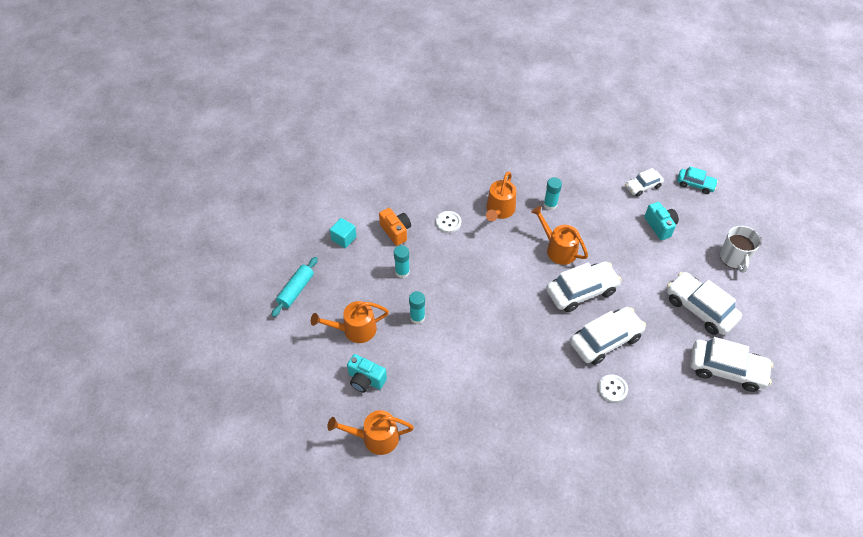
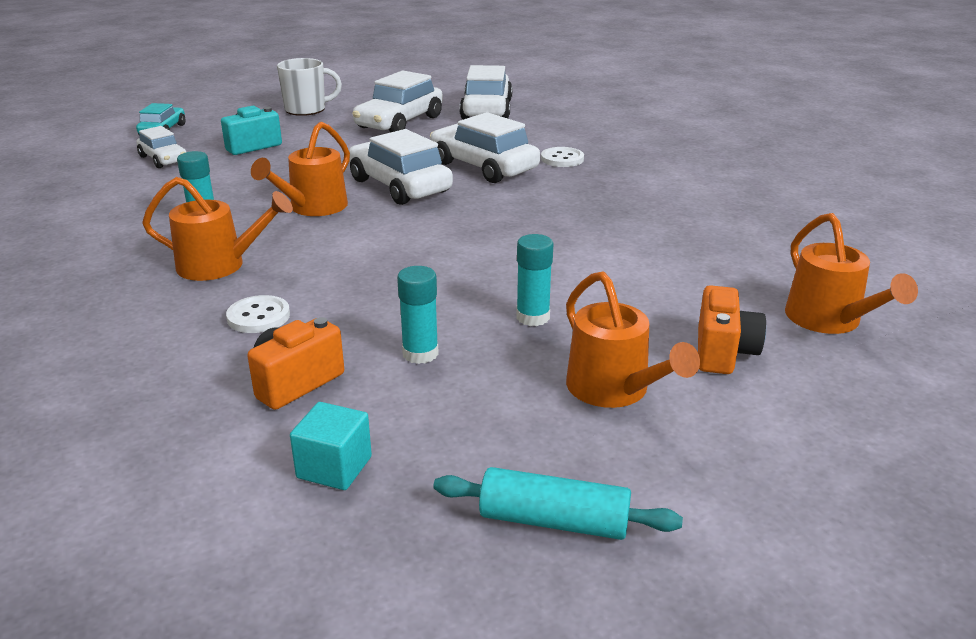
camera: 105 degrees left, 25 degrees down
turquoise camera [347,354,387,393] -> orange camera [698,285,766,374]

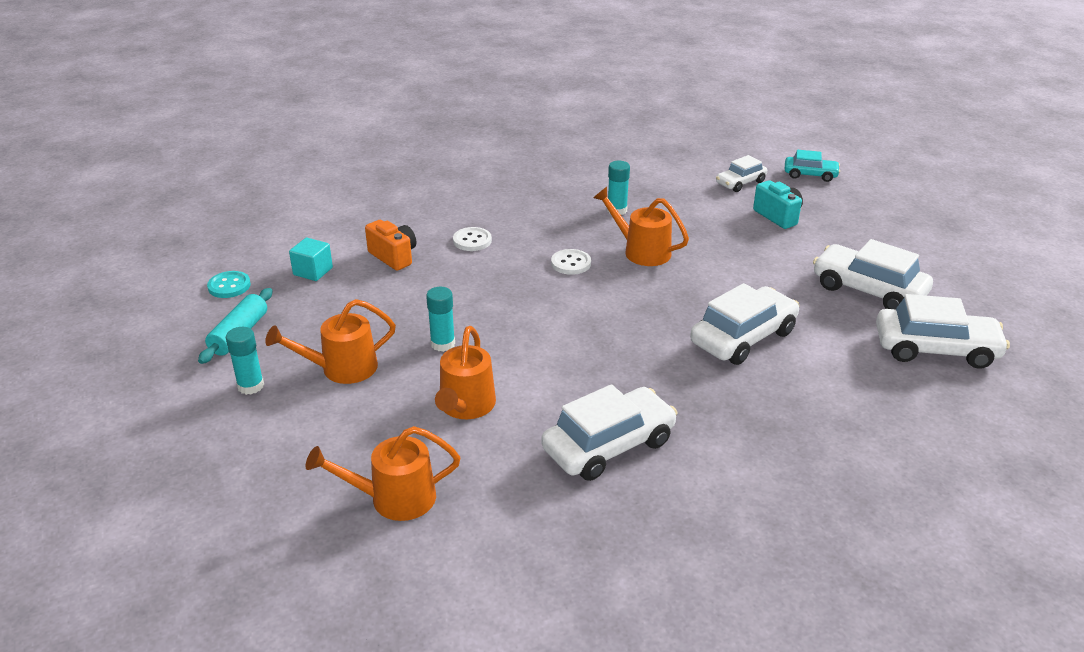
camera: 95 degrees right, 5 degrees up
orange watering can [142,177,293,281] -> orange watering can moved to [435,326,496,419]
white mug [277,58,342,116] -> none
white car [349,129,453,205] -> white car moved to [541,384,678,481]
turquoise glue stick [397,266,439,364] -> turquoise glue stick moved to [226,327,264,395]
white button [541,147,584,167] -> white button moved to [551,249,591,275]
orange camera [698,285,766,374] -> none
none -> turquoise button [207,271,251,298]

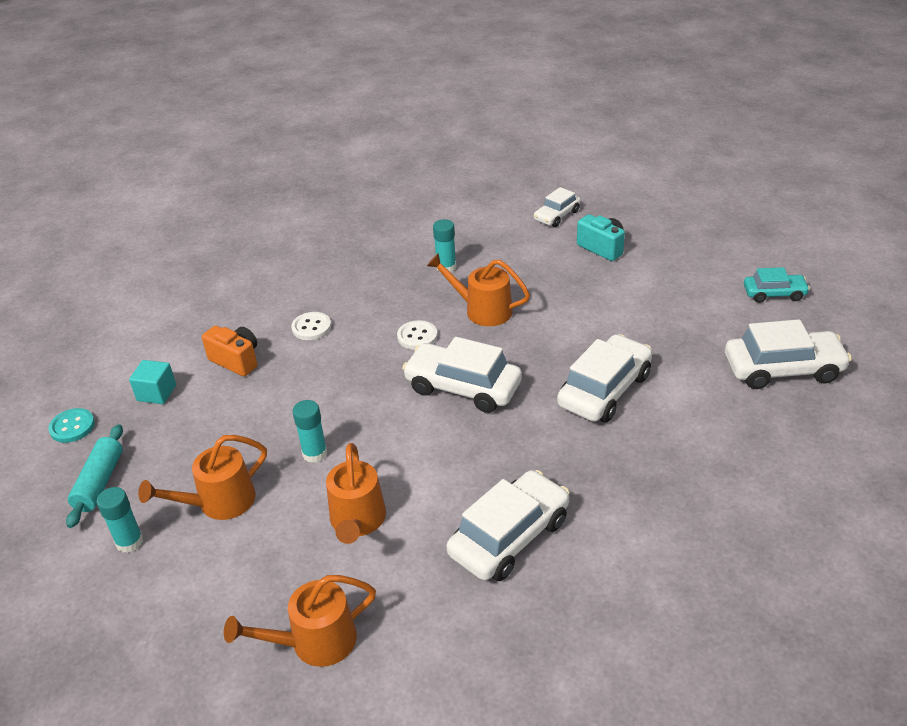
camera: 10 degrees left, 5 degrees up
turquoise car [785,150,840,182] -> turquoise car moved to [744,267,810,303]
white car [813,239,933,309] -> white car moved to [402,337,522,413]

